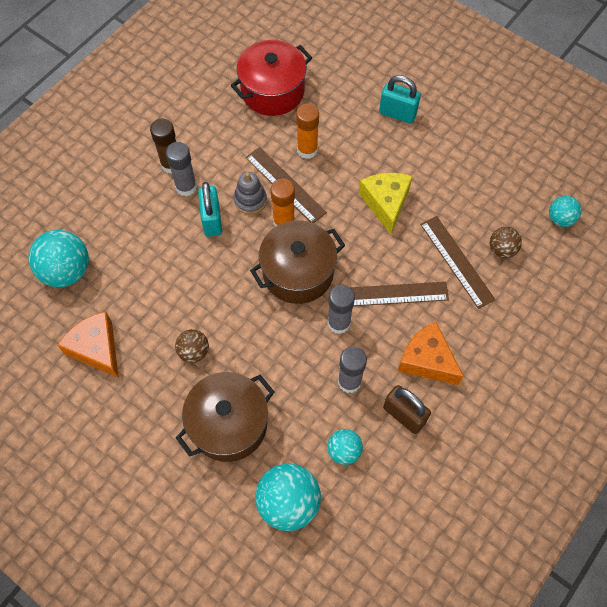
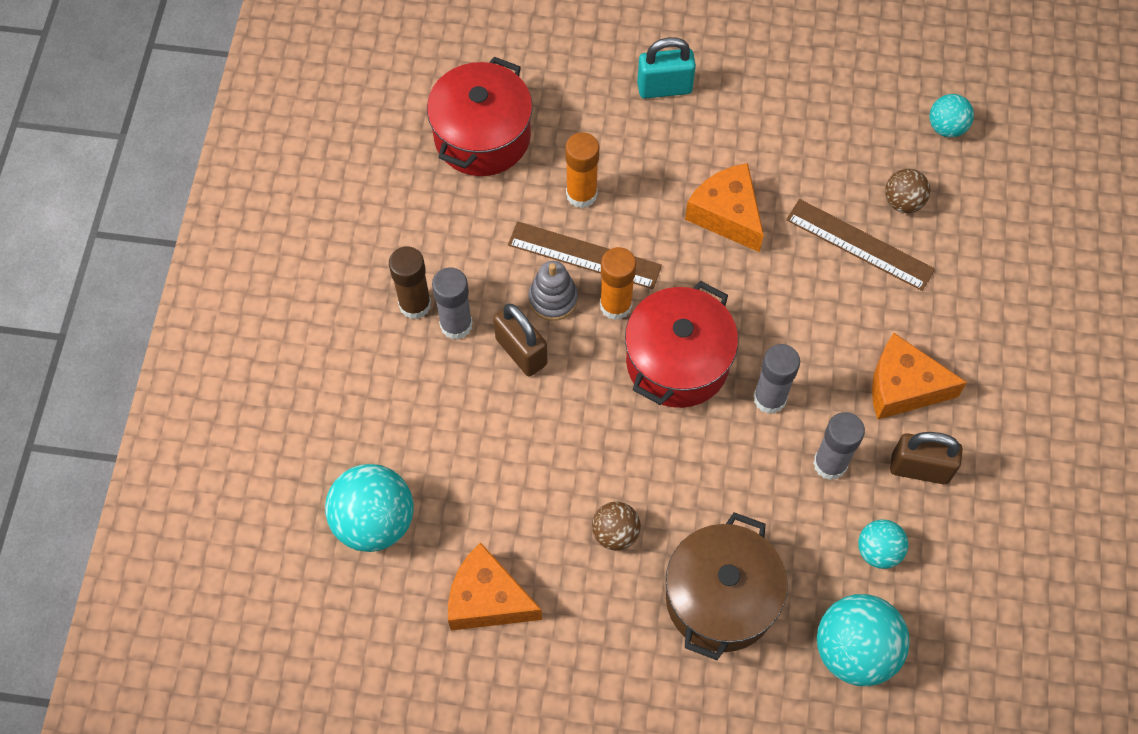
camera: 30 degrees left, 0 degrees up
turquoise padlock [198,182,222,237] -> brown padlock [493,304,548,376]
brown pot [250,220,345,304] -> red pot [625,281,738,408]
brown ruler [350,282,449,306] -> none
yellow cheese [359,173,412,234] -> orange cheese [685,163,764,252]

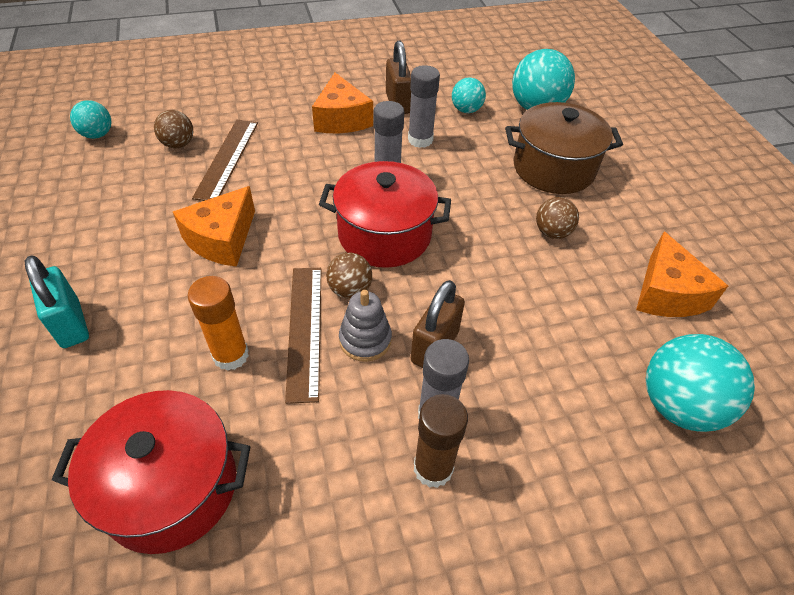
camera: 115 degrees left, 15 degrees down
orange glue stick [600,247,636,320] -> brown ball [326,253,372,299]

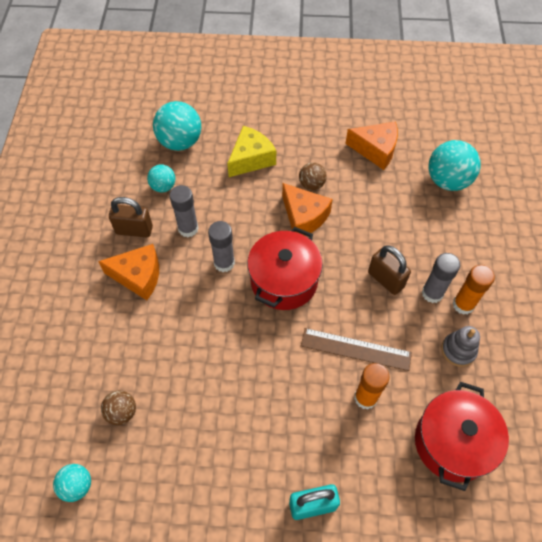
camera: 70 degrees left, 10 degrees up
orange cheese [173,186,255,267] -> orange cheese moved to [282,183,333,236]
brown ruler [192,120,258,201] -> none
brown ball [326,253,372,299] -> none
grey stacking toy [339,290,392,362] -> grey stacking toy moved to [441,326,480,367]
brown glue stick [414,394,468,488] -> orange glue stick [453,265,495,315]
brown pot [505,102,623,194] -> yellow cheese [227,126,276,177]

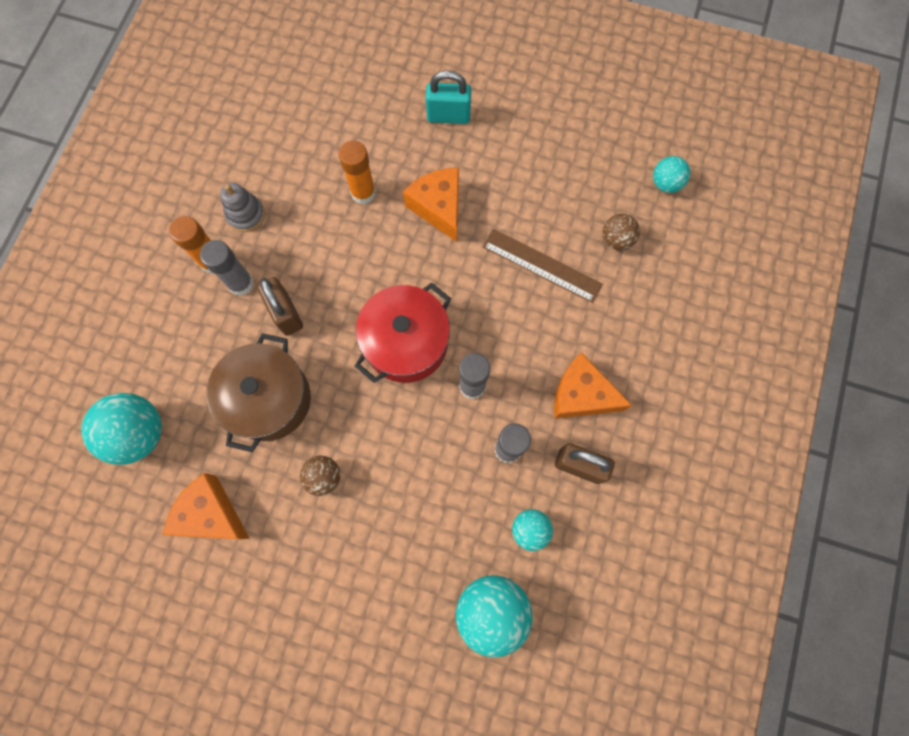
camera: 165 degrees left, 15 degrees up
yellow cheese [227,126,276,177] -> none
orange cheese [282,183,333,236] -> orange cheese moved to [403,168,459,242]
brown ruler [301,328,412,371] -> brown ruler moved to [483,229,603,303]
red pot [415,382,509,491] -> none
none -> brown pot [206,333,311,452]

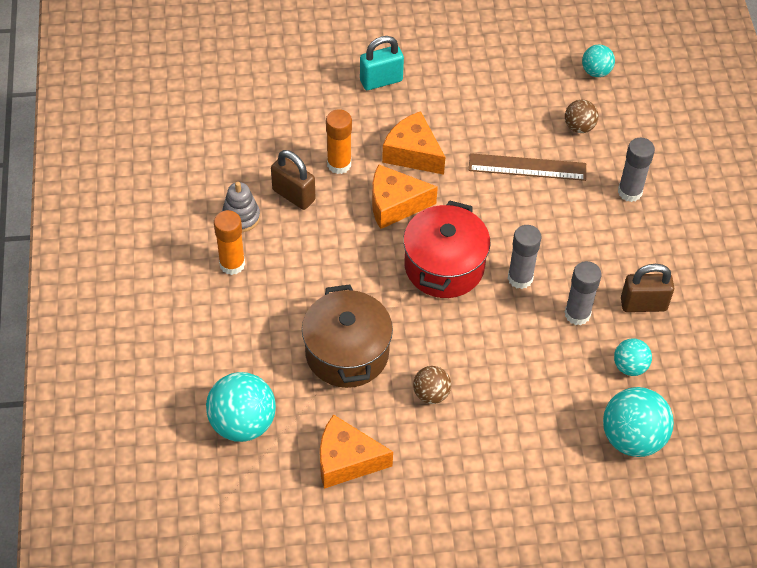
camera: 25 degrees left, 20 degrees down
grey glue stick [200,240,254,296] -> grey glue stick moved to [618,138,655,202]
brown padlock [257,277,303,336] -> brown padlock moved to [271,150,315,210]
orange cheese [554,352,632,419] -> orange cheese moved to [372,164,438,229]

